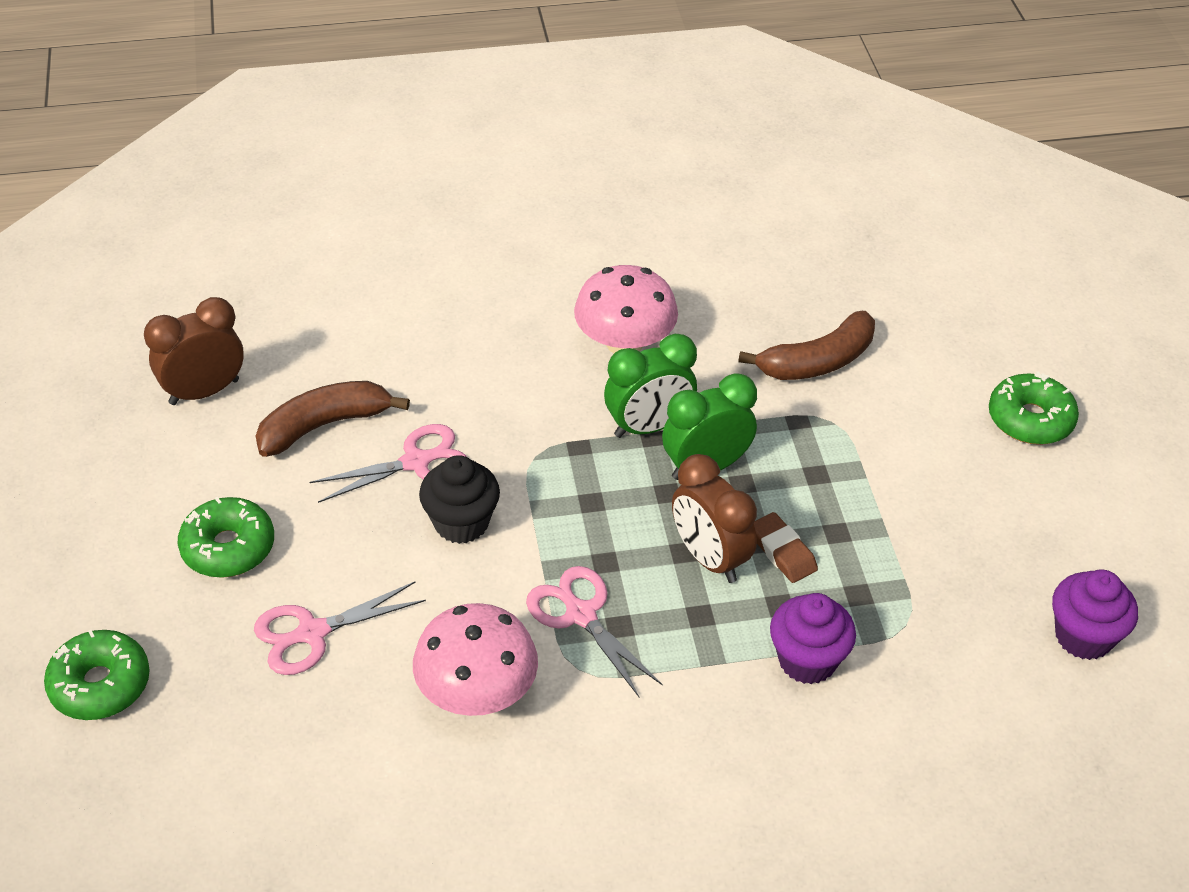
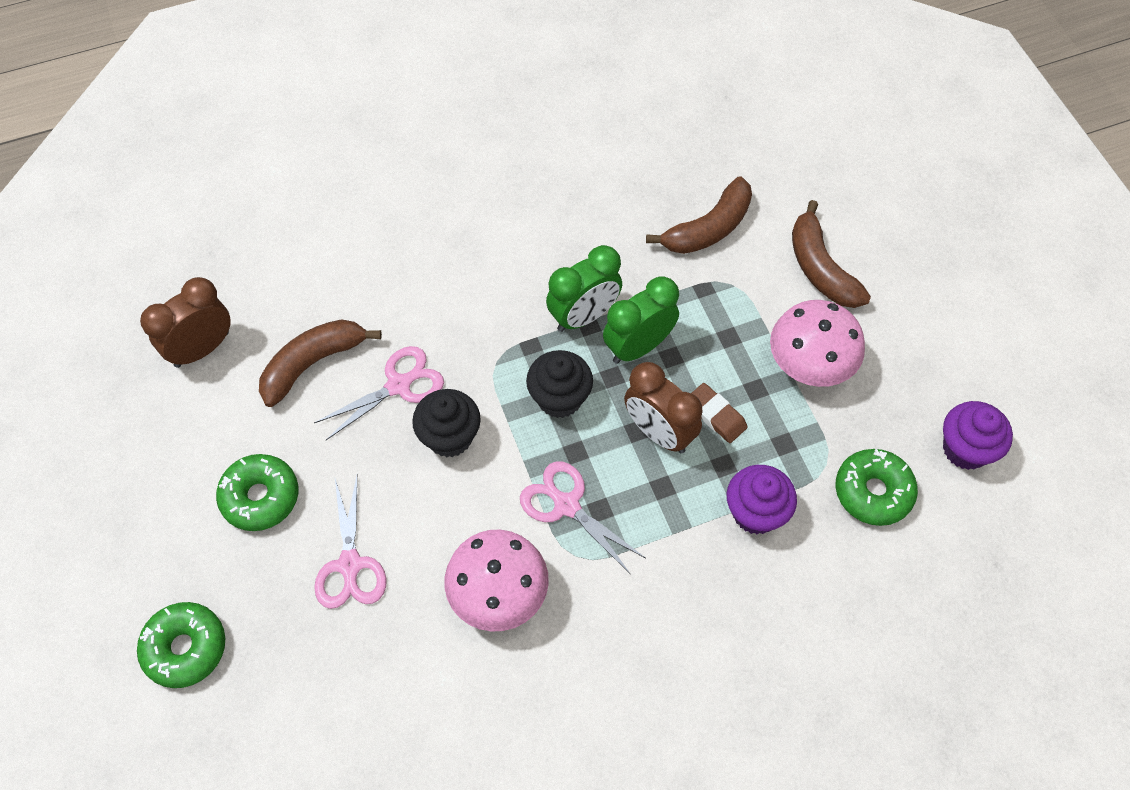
camera: 10 degrees left, 15 degrees up
pink scissors [254,582,426,675] -> pink scissors turned 60 degrees counterclockwise [314,476,387,609]
pink mushroom [574,265,678,353] -> pink mushroom moved to [770,300,865,387]
green donut [989,372,1079,445] -> green donut moved to [836,449,918,526]
none -> black cupcake [526,350,593,418]
none -> brown banana [792,200,871,308]

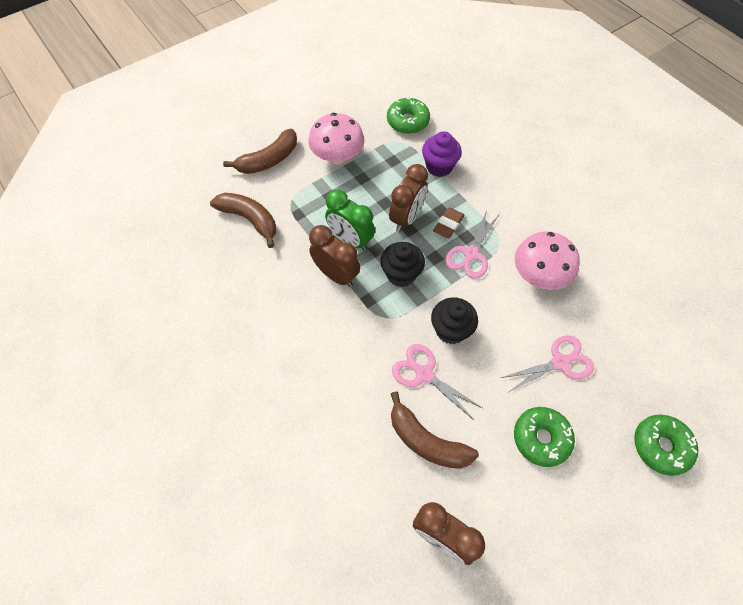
camera: 105 degrees left, 0 degrees up
green clock [546,245,622,332] -> brown clock [309,225,360,287]
brown eraser [691,383,748,443] -> brown eraser moved to [433,207,465,238]
purple cupcake [943,401,1013,470] -> none

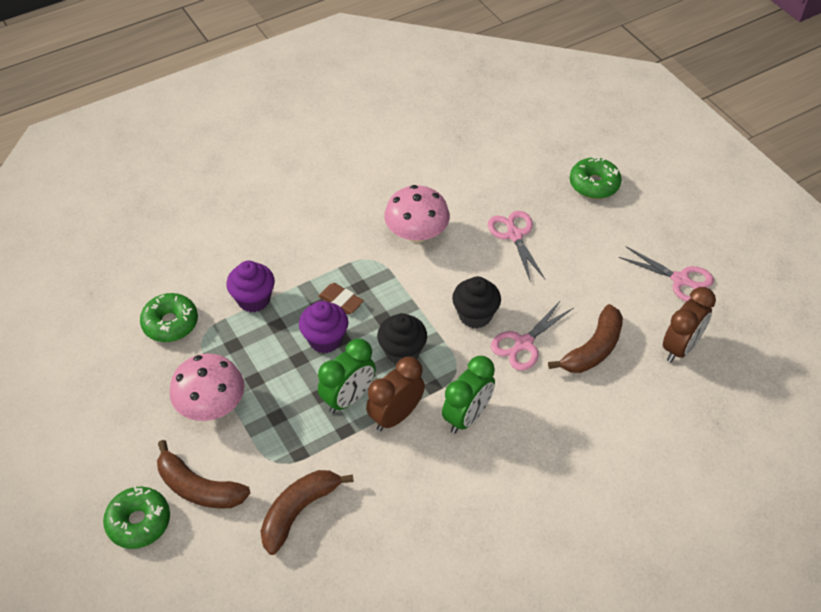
camera: 85 degrees left, 10 degrees down
brown banana [223,129,297,174] -> brown banana turned 150 degrees clockwise [157,440,250,509]
brown clock [389,164,428,232] -> purple cupcake [299,301,348,353]
pink scissors [445,210,500,279] -> pink scissors moved to [619,247,714,302]
green donut [514,407,575,467] -> green donut moved to [103,486,170,549]
none -> green clock [442,356,495,434]

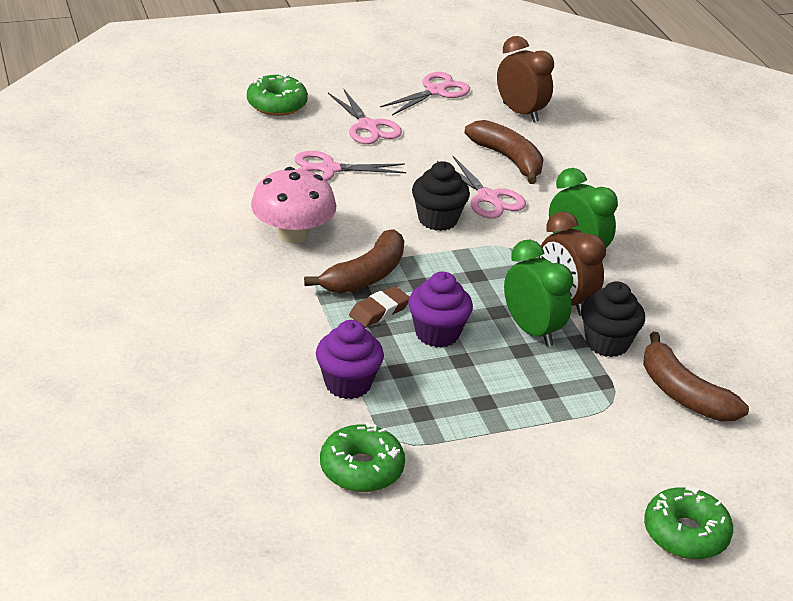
camera: 80 degrees left, 15 degrees down
brown banana [157,440,250,509] -> brown banana moved to [304,229,404,293]
pink mushroom [170,354,245,421] -> none
black cupcake [377,313,427,364] -> black cupcake moved to [581,281,645,357]
none -> pink scissors [328,88,402,144]

